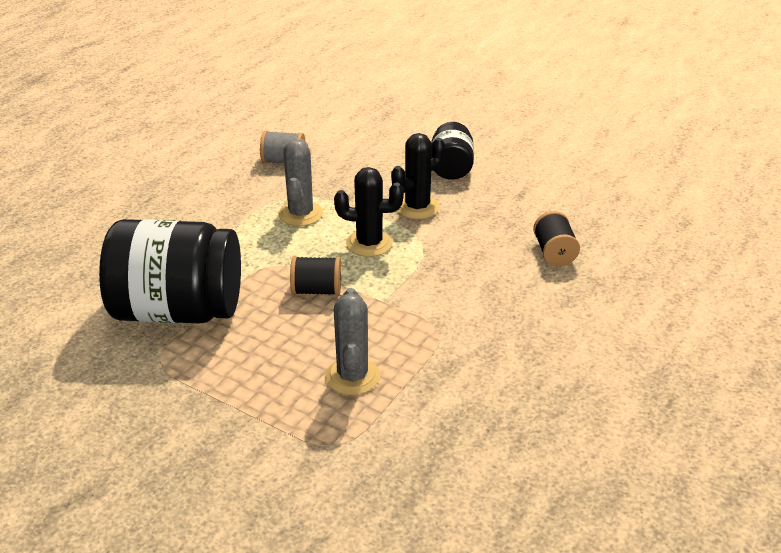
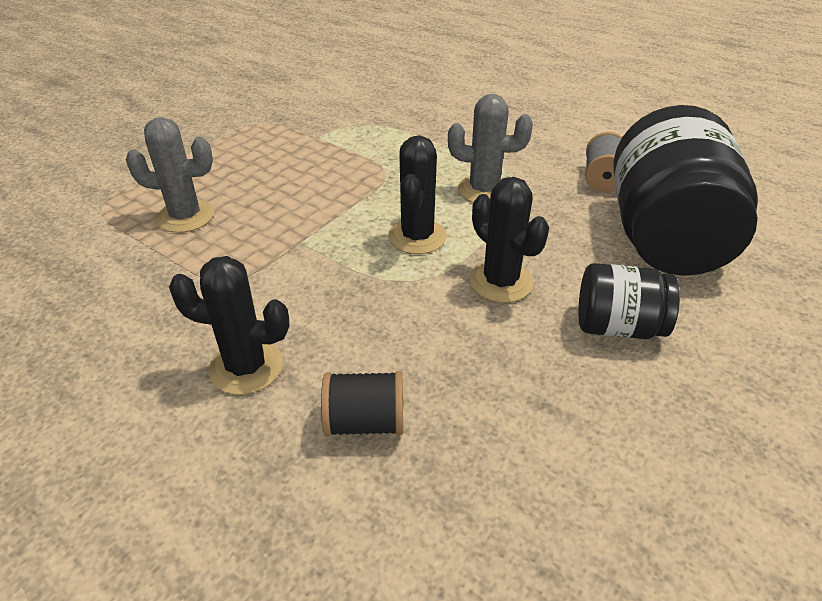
camera: 95 degrees right, 5 degrees up
black jar [99,219,241,323] -> black jar moved to [614,105,758,276]
black spool [290,256,342,296] -> none
none -> black cactus [169,256,290,395]

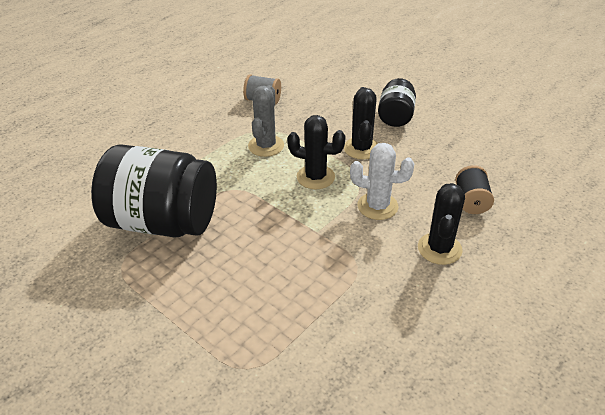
camera: 85 degrees left, 0 degrees up
grey cactus [126,117,214,233] -> none
black cactus [469,177,549,303] -> black cactus turned 60 degrees counterclockwise [344,87,378,159]
black jar [614,105,758,276] -> black jar moved to [91,144,217,238]
none -> white cactus [350,143,414,220]

